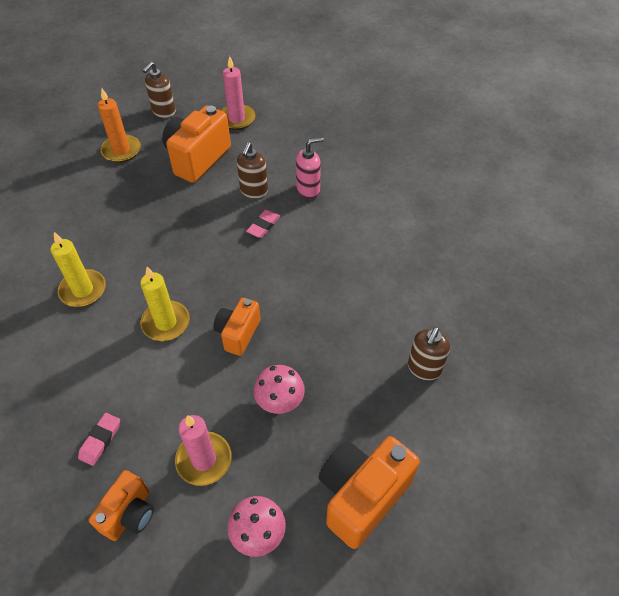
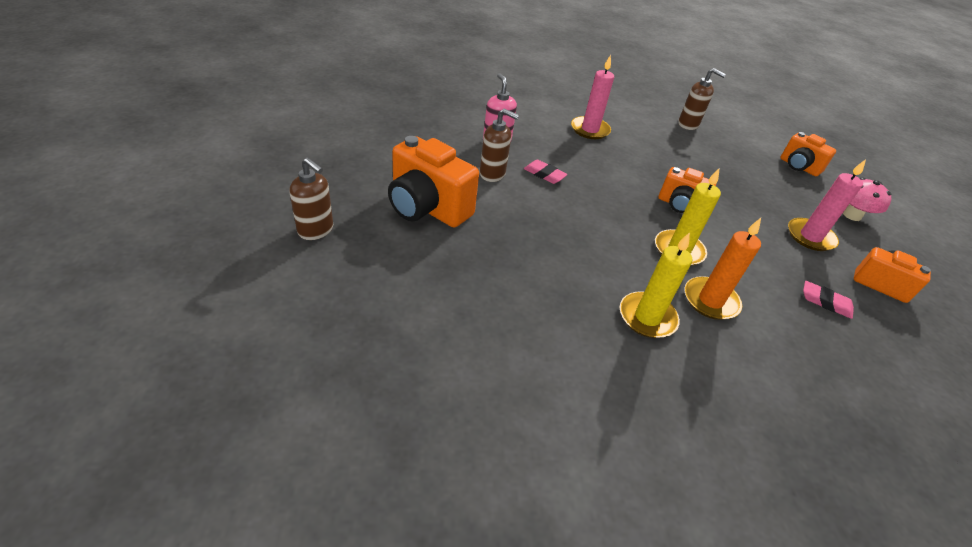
camera: 90 degrees left, 10 degrees down
orange candle [98,88,141,163] -> orange candle moved to [685,218,761,320]
pink candle [220,56,256,130] -> pink candle moved to [571,55,614,139]
pink mushroom [254,365,305,414] -> none
orange camera [319,436,420,549] -> orange camera [780,132,836,176], size x0.60

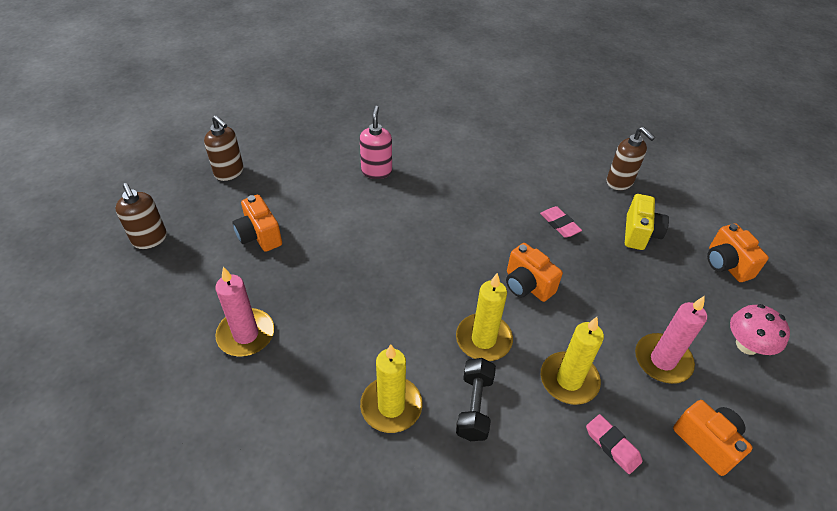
camera: 25 degrees right, 5 degrees up
orange camera [388,136,479,227] -> orange camera [232,195,282,252], size x0.60
brown soap dispenser [480,108,519,182] -> brown soap dispenser moved to [204,115,244,181]
pink eraser [524,160,568,184] -> pink eraser moved to [540,206,582,238]
pink candle [571,55,614,139] -> pink candle moved to [215,267,274,357]
orange candle [685,218,761,320] -> black dumbbell [456,358,496,441]
none -> yellow candle [541,317,604,405]
none -> yellow camera [625,194,669,250]

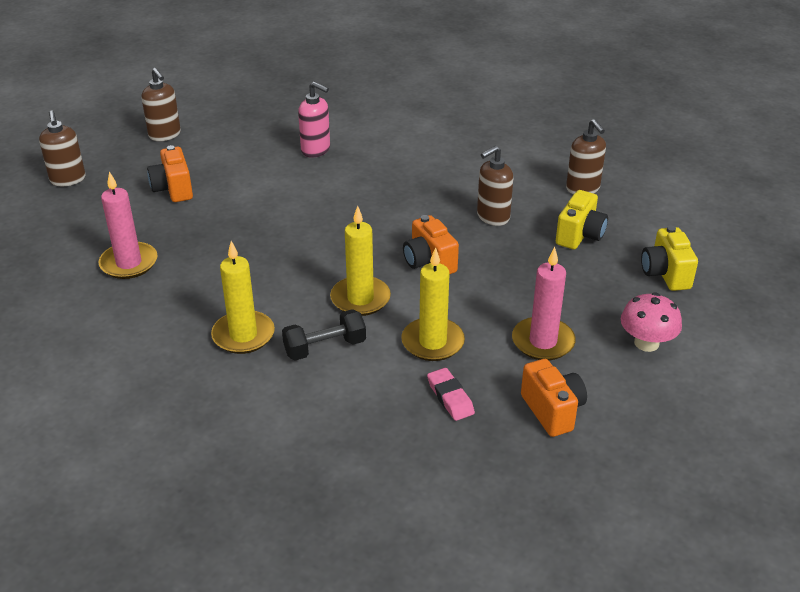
camera: 15 degrees right, 10 degrees down
pink soap dispenser [360,106,392,179] -> pink soap dispenser turned 105 degrees clockwise [298,82,330,158]
black dumbbell [456,358,496,441] -> black dumbbell turned 45 degrees clockwise [282,309,366,361]
pink eraser [540,206,582,238] -> brown soap dispenser [477,145,513,226]
orange camera [707,223,769,282] -> yellow camera [641,226,698,291]

